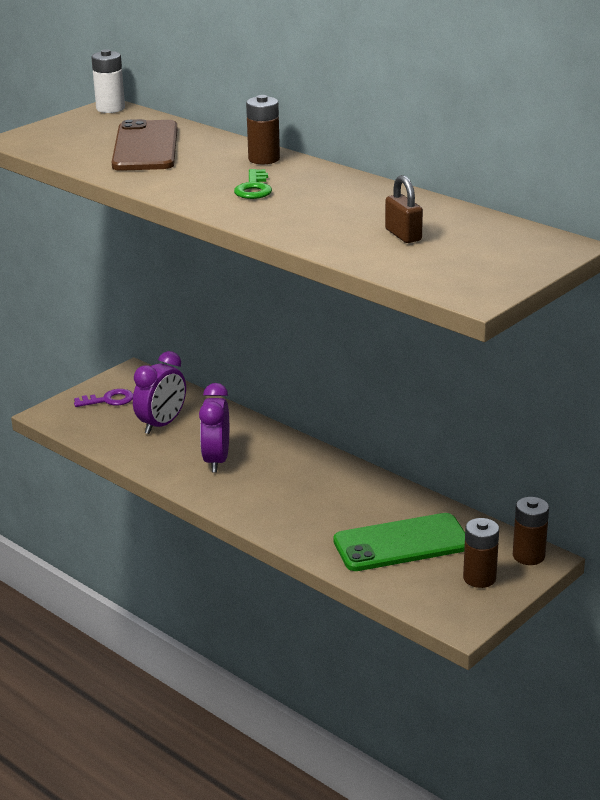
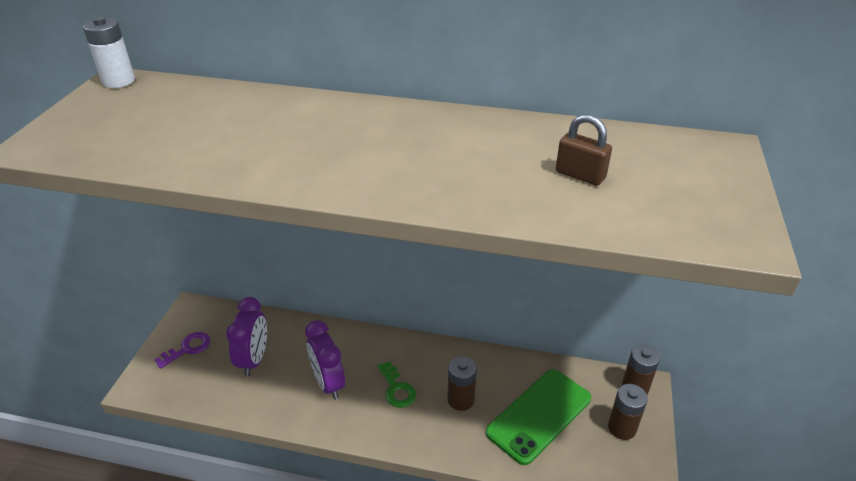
camera: 30 degrees left, 10 degrees up
brown phone [112,119,177,171] -> none
green key [234,169,272,199] -> green key moved to [377,361,416,408]
brown battery [246,95,280,164] -> brown battery moved to [448,356,477,411]

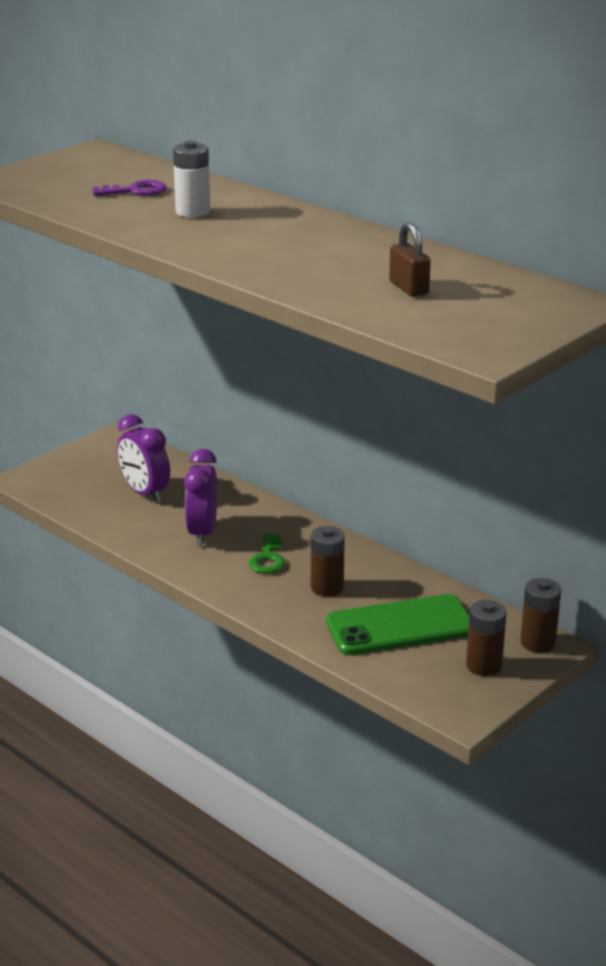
camera: 30 degrees right, 10 degrees down
white battery [83,17,135,88] -> white battery moved to [173,141,210,217]
purple key [154,332,210,369] -> purple key moved to [92,180,167,196]
purple clock [226,297,267,376] -> purple clock turned 105 degrees clockwise [117,414,170,502]

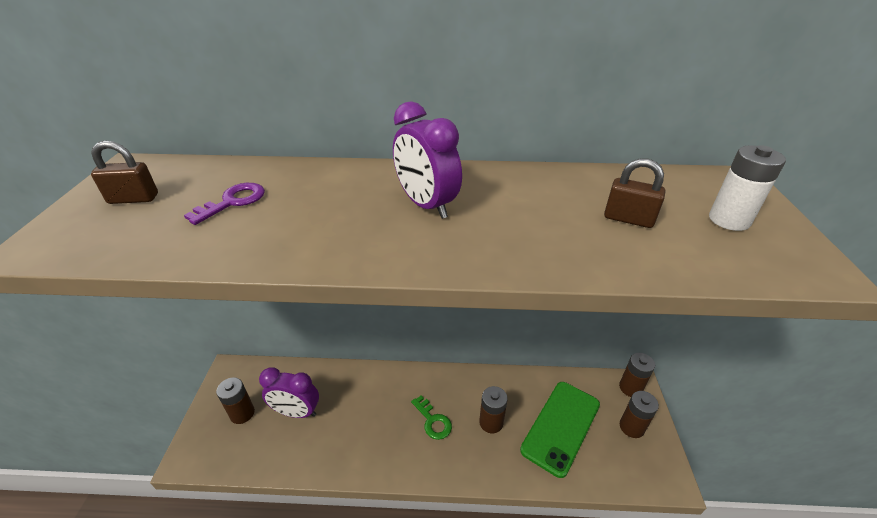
camera: 40 degrees left, 10 degrees up
white battery [173,141,210,217] -> white battery moved to [709,145,786,231]
purple clock [184,449,217,546] -> purple clock moved to [393,101,462,219]
none -> brown padlock [91,141,158,204]
none -> brown battery [216,377,255,424]

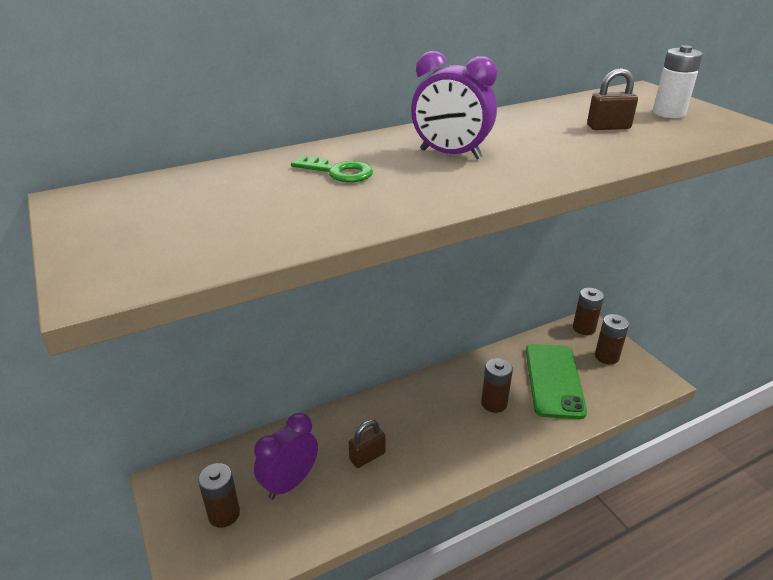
camera: 30 degrees left, 5 degrees down
brown padlock [91,141,158,204] -> brown padlock moved to [349,420,385,468]
purple key [184,183,265,225] -> none
purple clock [259,367,319,418] -> purple clock turned 150 degrees clockwise [254,413,318,500]
green key [411,396,452,440] -> green key moved to [291,156,373,182]

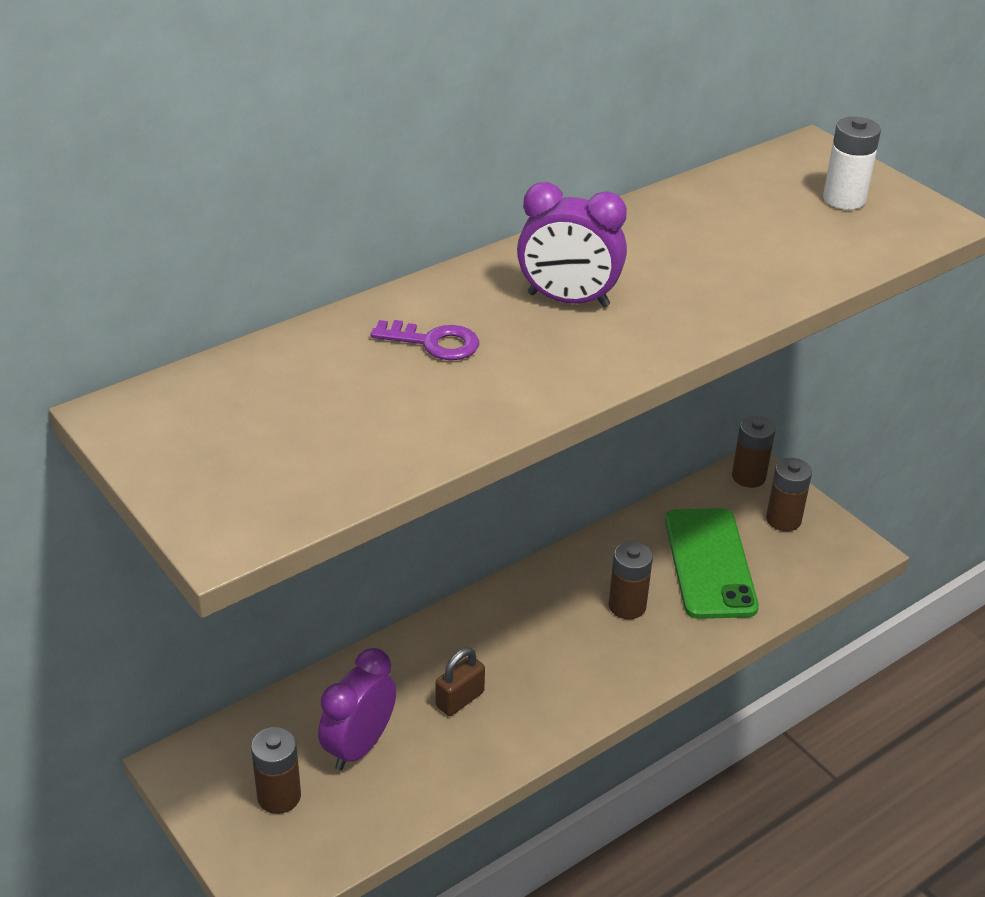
camera: 10 degrees left, 5 degrees up
green key [291,156,373,182] -> purple key [370,320,479,360]
brown padlock [587,68,638,130] -> none

